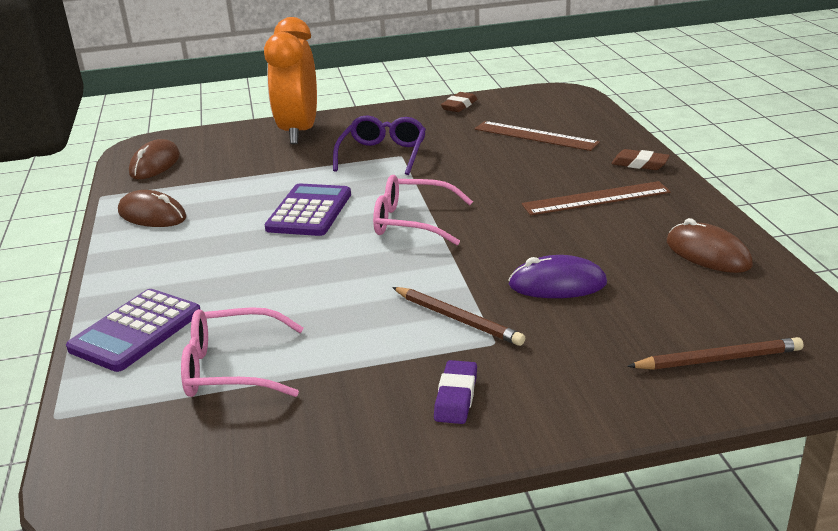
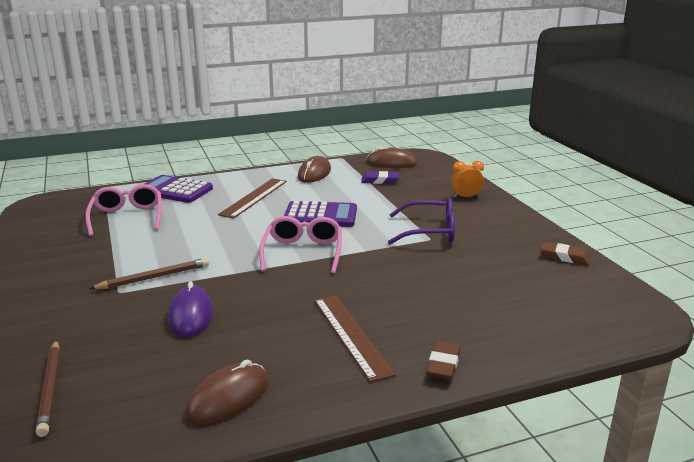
camera: 80 degrees right, 5 degrees down
orange clock [264,17,317,144] -> orange clock [451,161,484,198], size x0.42
brown pencil [392,287,525,346] -> brown pencil turned 150 degrees counterclockwise [89,258,209,289]
purple eraser [434,360,477,424] -> purple eraser moved to [361,171,399,184]
brown ruler [474,121,600,151] -> brown ruler moved to [218,178,287,219]

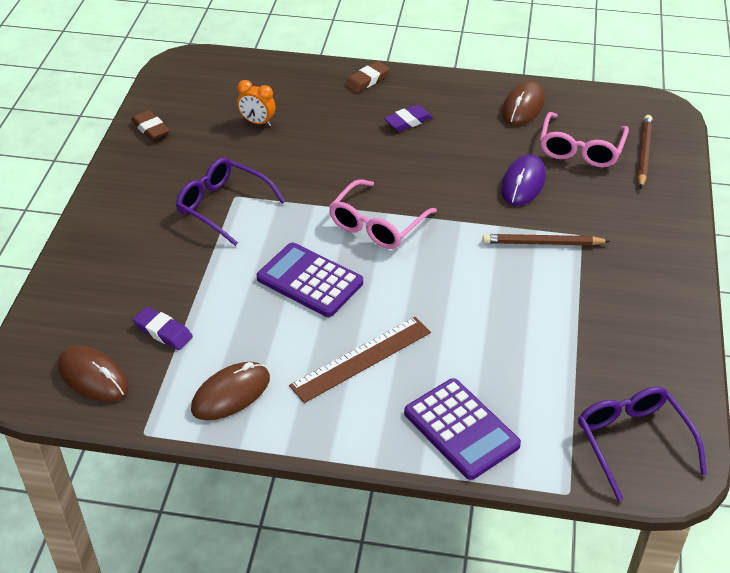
camera: 150 degrees left, 20 degrees up
pink glasses [85,184,162,236] -> pink glasses moved to [540,112,629,167]
brown mouse [186,360,269,424] -> brown mouse turned 45 degrees counterclockwise [502,81,545,126]
brown ruler [314,295,396,382] -> purple eraser [384,105,433,132]
orange clock [451,161,484,198] -> orange clock moved to [237,80,276,126]
none -> purple glasses [578,387,707,501]

